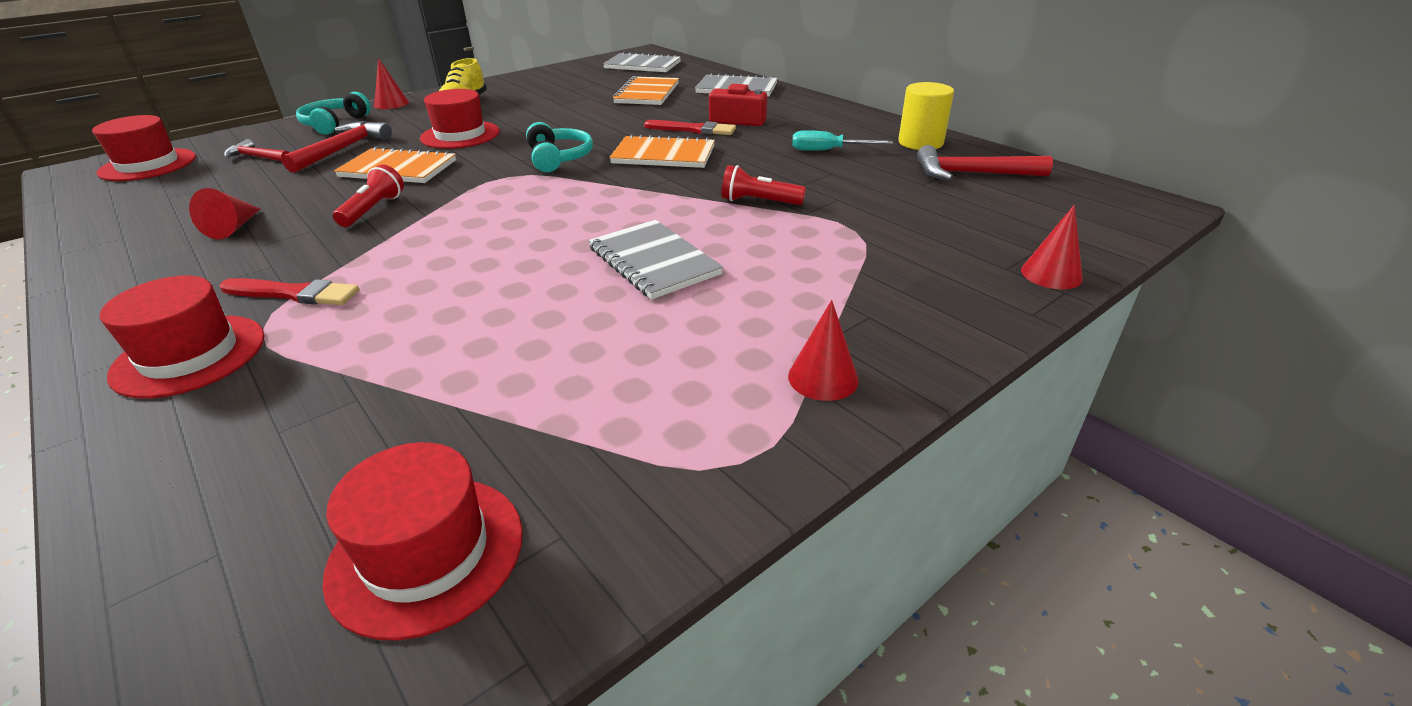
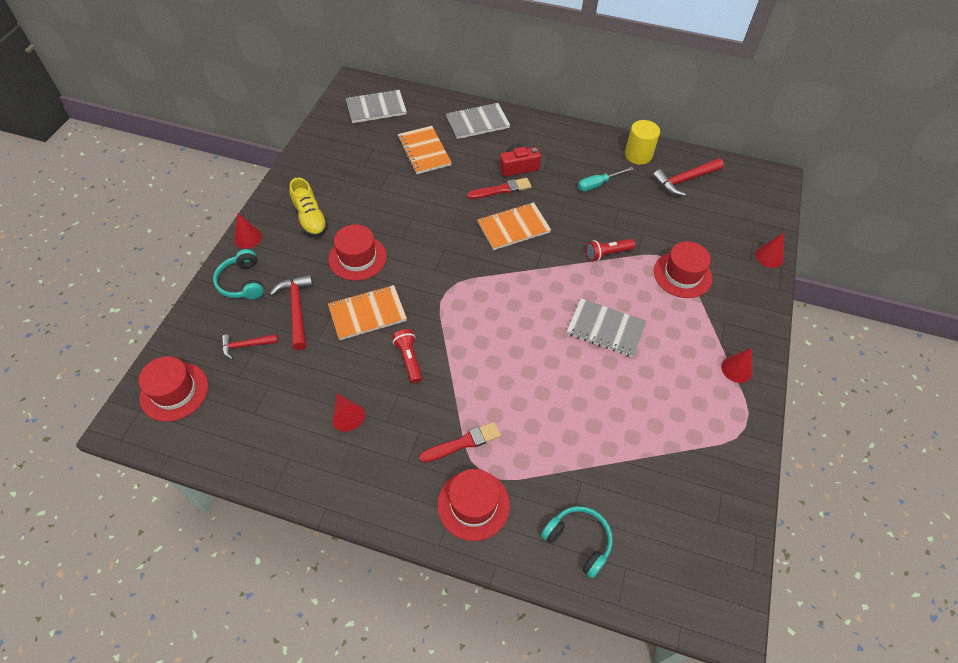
camera: 35 degrees left, 20 degrees up
red hat [322,442,523,641] -> red hat moved to [654,241,712,298]
turquoise headphones [526,122,593,172] -> turquoise headphones moved to [541,506,613,579]

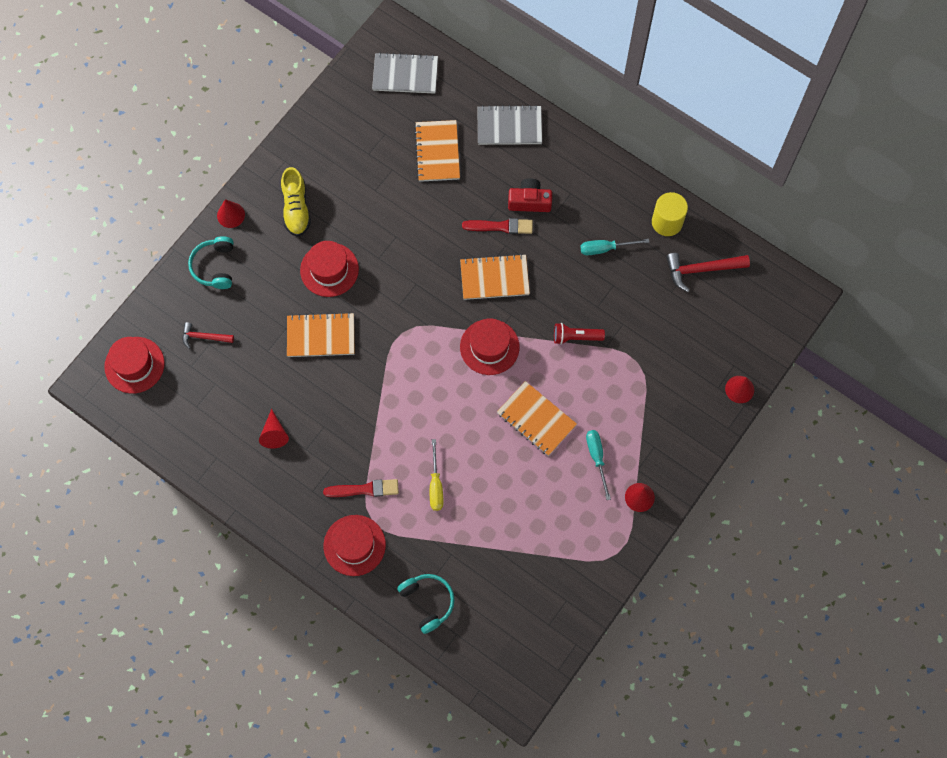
camera: 20 degrees right, 15 degrees up
red hammer [270,275,313,350] -> none
red flashlight [392,329,422,384] -> none
grey notebook [567,298,647,357] -> orange notebook [497,381,577,456]
red hat [654,241,712,298] -> red hat moved to [460,318,520,375]
none -> yellow screwdriver [430,439,443,511]
none -> turquoise screwdriver [586,430,611,500]

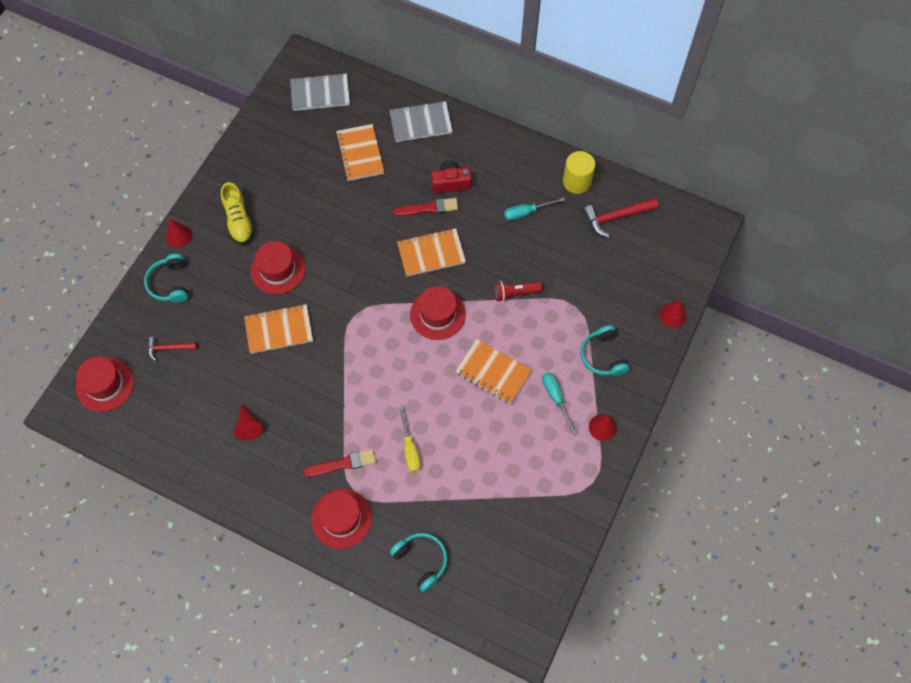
camera: 10 degrees left, 5 degrees down
none -> turquoise headphones [580,325,630,376]

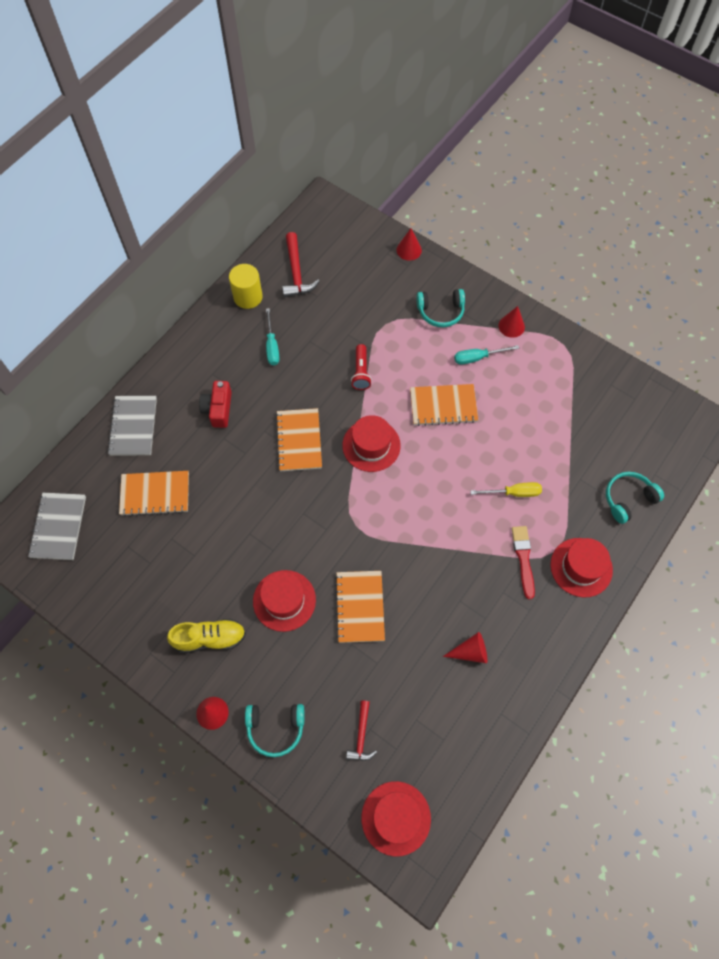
camera: 80 degrees left, 0 degrees up
red brush [393,198,458,216] -> none
orange notebook [455,339,532,404] -> orange notebook turned 45 degrees clockwise [410,384,478,426]

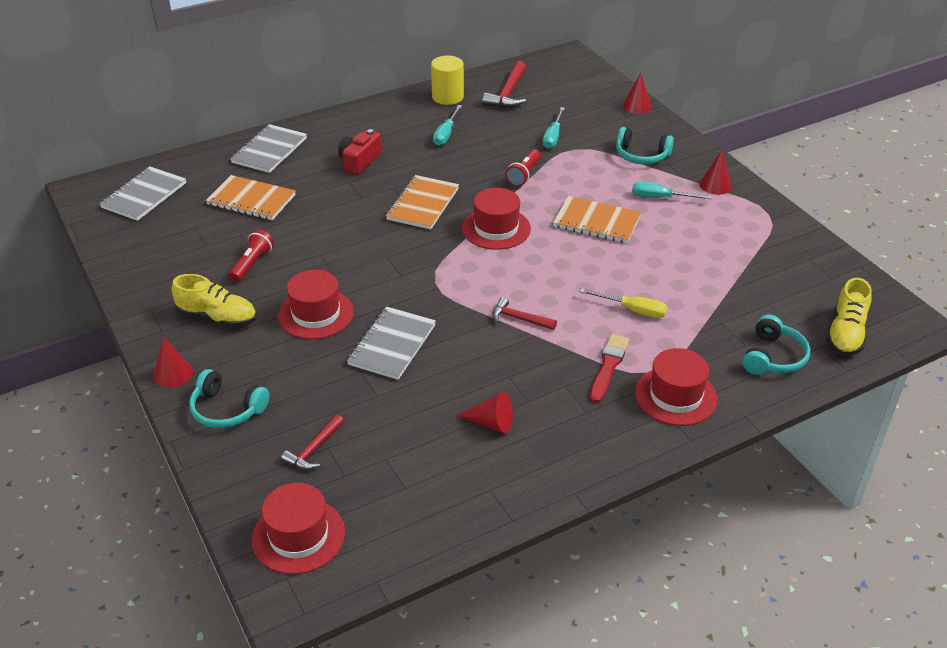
camera: 25 degrees right, 25 degrees down
orange notebook [335,571,385,643] -> grey notebook [347,307,436,380]
turquoise headphones [606,472,664,524] -> turquoise headphones turned 120 degrees clockwise [743,314,810,375]
none -> red flashlight [229,229,274,282]
none -> red hammer [492,297,557,330]
none -> turquoise screwdriver [543,107,565,149]
none -> yellow shoe [827,278,872,356]

